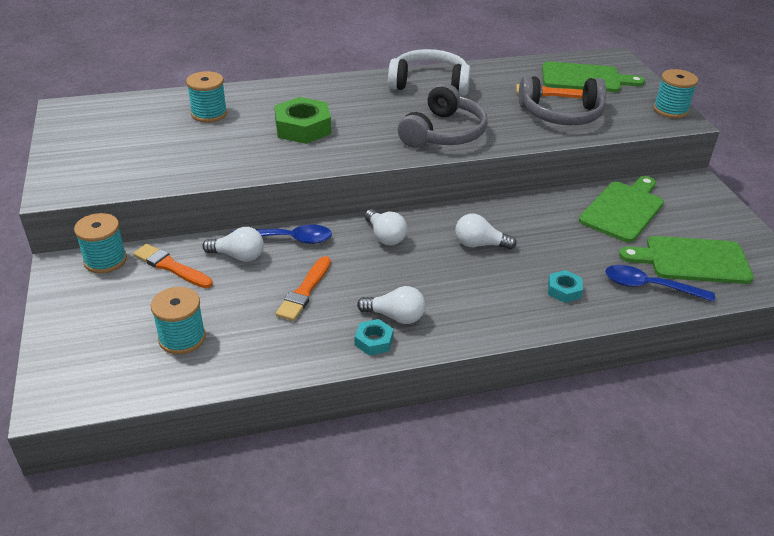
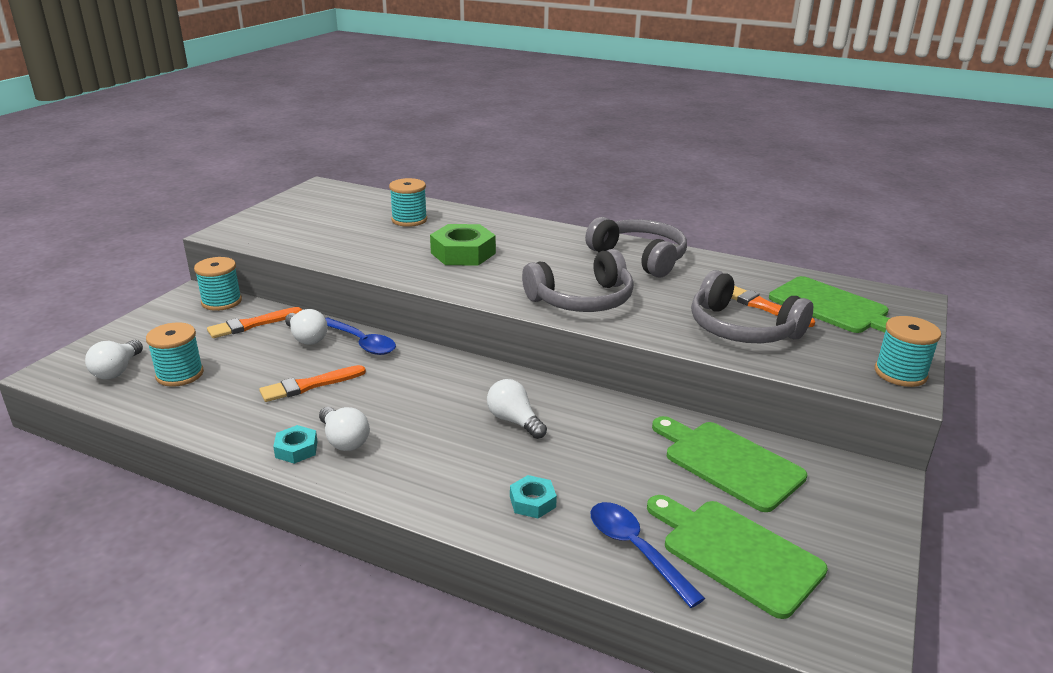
camera: 40 degrees right, 10 degrees down
orange brush [133,244,213,288] -> orange brush turned 105 degrees counterclockwise [207,307,302,338]
white light bulb [365,209,407,245] -> white light bulb moved to [85,340,143,379]
white headphones [388,49,471,96] -> grey headphones [585,217,687,277]
green cutting board [579,176,664,242] -> green cutting board turned 120 degrees counterclockwise [652,416,807,512]

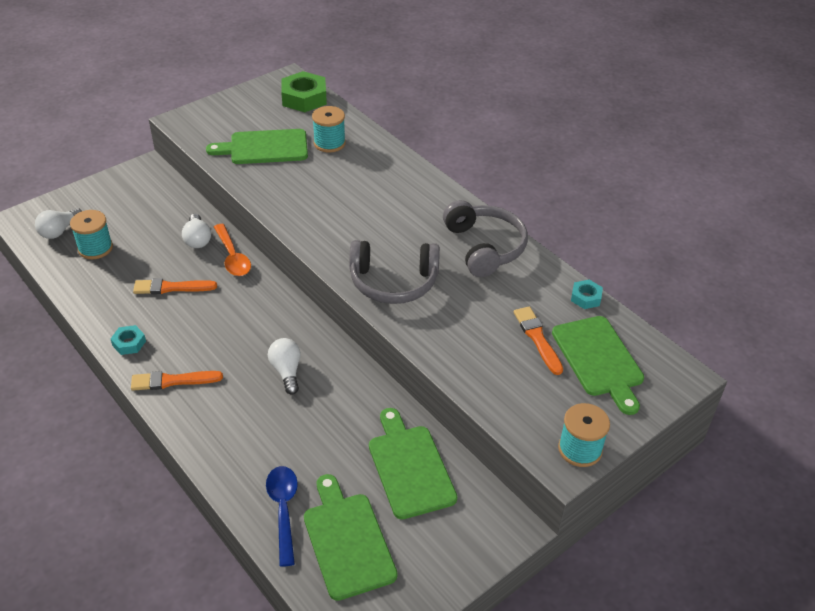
camera: 25 degrees right, 15 degrees up
turquoise spool [194,257,242,311] -> none
orange brush [207,307,302,338] -> orange brush moved to [131,371,223,391]
white light bulb [319,407,370,451] -> none
blue spoon [325,317,396,355] -> orange spoon [214,224,251,276]
green nut [430,224,496,265] -> green nut moved to [281,71,327,112]
turquoise nut [510,475,557,518] -> turquoise nut moved to [571,280,603,309]
grey headphones [691,270,813,343] -> none
none -> green cutting board [206,129,308,164]

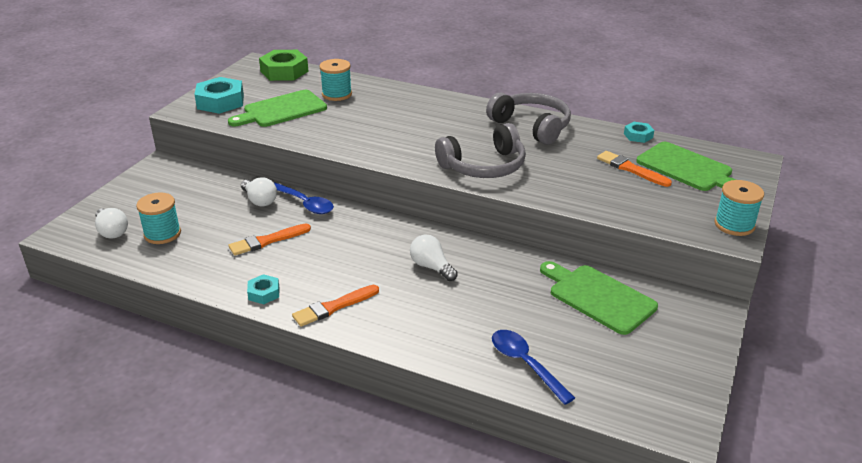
camera: 25 degrees left, 10 degrees down
white light bulb [35,208,82,239] -> white light bulb turned 45 degrees counterclockwise [95,208,128,239]
orange spoon [214,224,251,276] -> blue spoon [274,182,334,214]
green cutting board [304,474,397,601] -> none
none -> turquoise nut [194,77,244,114]

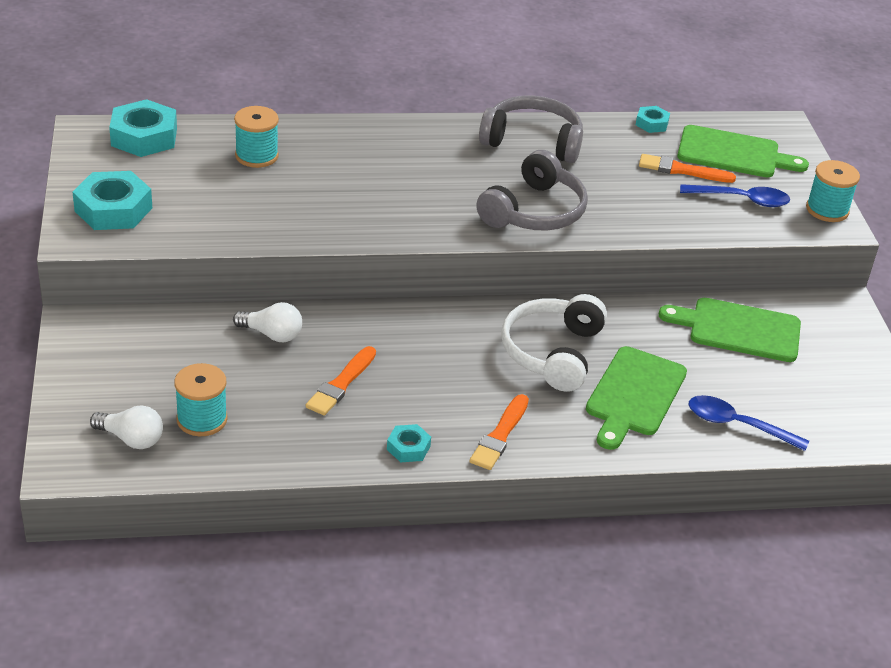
camera: 35 degrees left, 5 degrees up
green cutting board [228,90,327,127] -> green cutting board moved to [586,346,687,450]
green nut [259,50,309,81] -> turquoise nut [109,99,177,157]
blue spoon [274,182,334,214] -> blue spoon moved to [680,184,790,207]
white light bulb [410,235,458,281] -> white headphones [501,294,607,392]

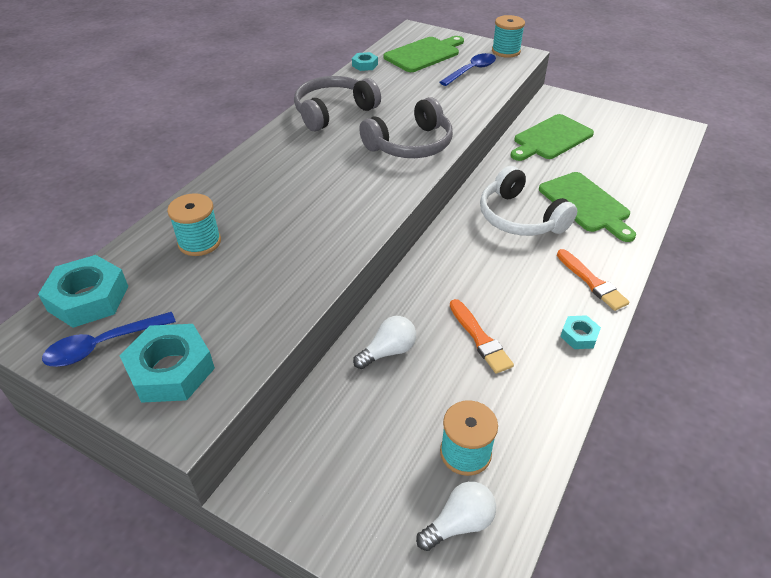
camera: 50 degrees left, 5 degrees up
grey headphones [476,150,588,231] -> grey headphones turned 75 degrees clockwise [359,97,453,158]
orange brush [639,154,736,183] -> none
blue spoon [688,395,809,451] -> blue spoon moved to [42,312,176,367]

